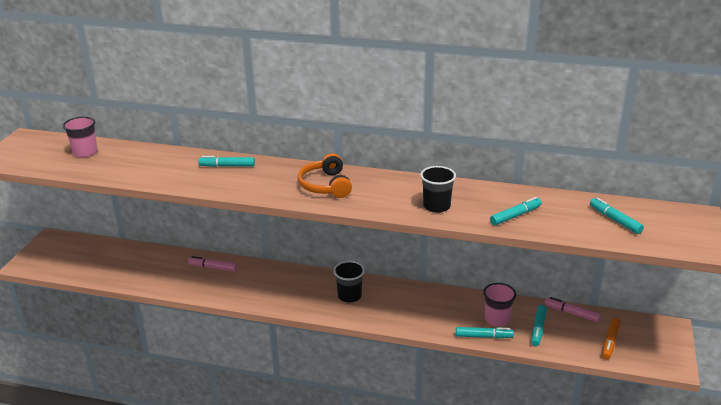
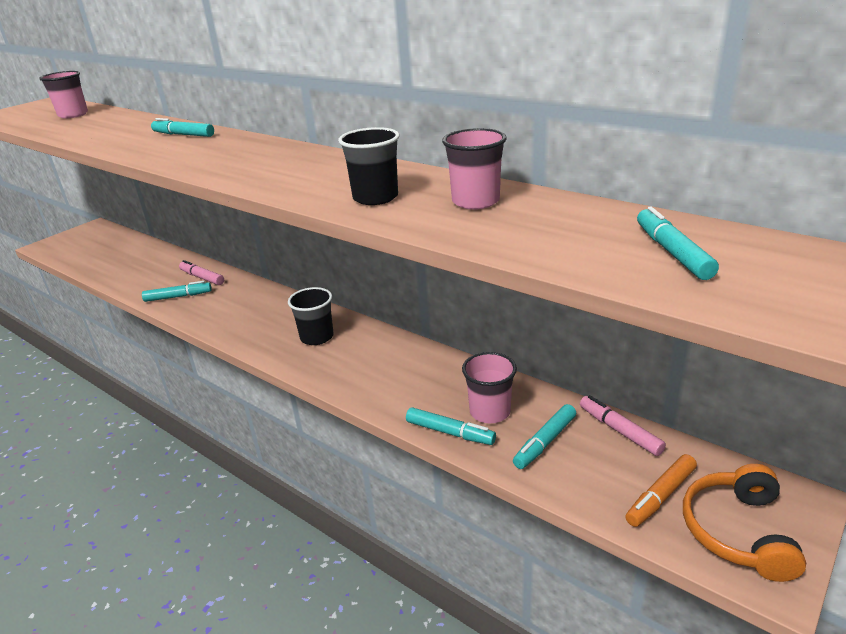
camera: 25 degrees right, 0 degrees up
orange headphones [298,153,352,198] -> orange headphones moved to [683,464,806,582]
turquoise marker [490,197,542,225] -> turquoise marker moved to [142,281,212,302]
none -> pink cup [442,128,507,210]

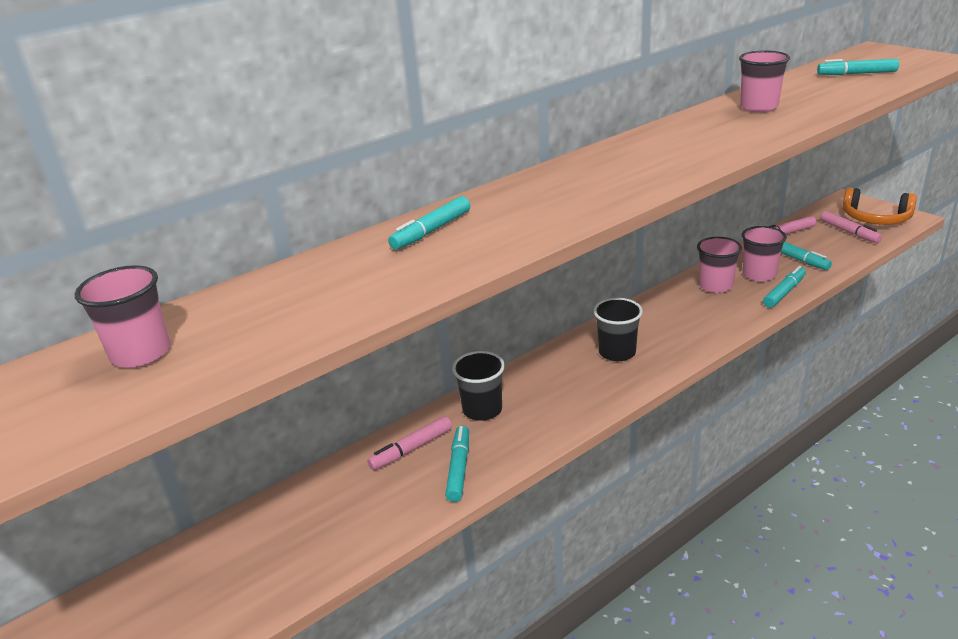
camera: 75 degrees left, 0 degrees up
black cup [338,127,400,205] -> black cup moved to [452,351,505,421]
orange marker [625,454,697,527] -> pink marker [820,211,882,243]
none -> pink cup [697,237,742,293]

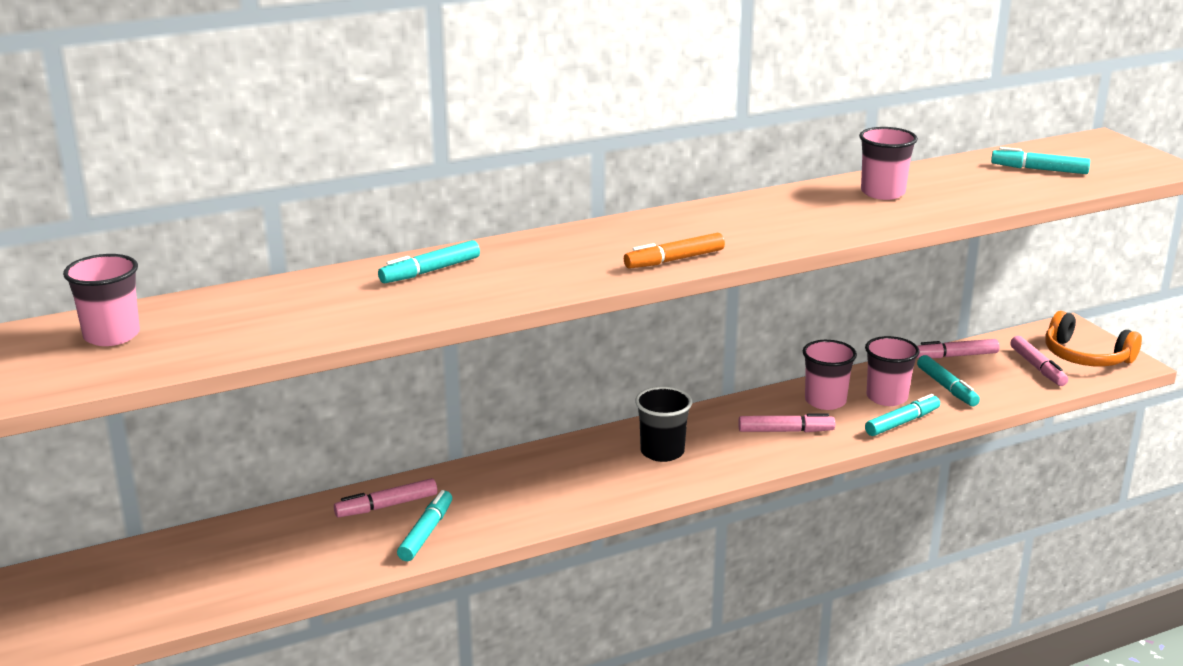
camera: 10 degrees right, 5 degrees down
black cup [452,351,505,421] -> none
none -> orange marker [624,233,725,269]
none -> pink marker [738,413,835,432]

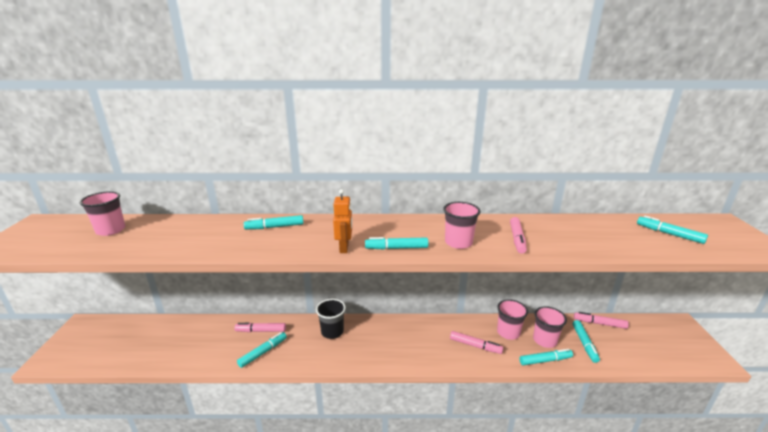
camera: 25 degrees right, 0 degrees up
orange marker [624,233,725,269] -> turquoise marker [365,237,429,250]
black cup [635,386,692,462] -> black cup moved to [316,299,346,339]
pink cup [859,127,918,200] -> pink cup moved to [443,202,481,249]
pink marker [1010,336,1068,386] -> pink marker moved to [510,217,527,254]
orange headphones [1045,311,1142,367] -> none
none -> orange robot [333,189,352,253]

